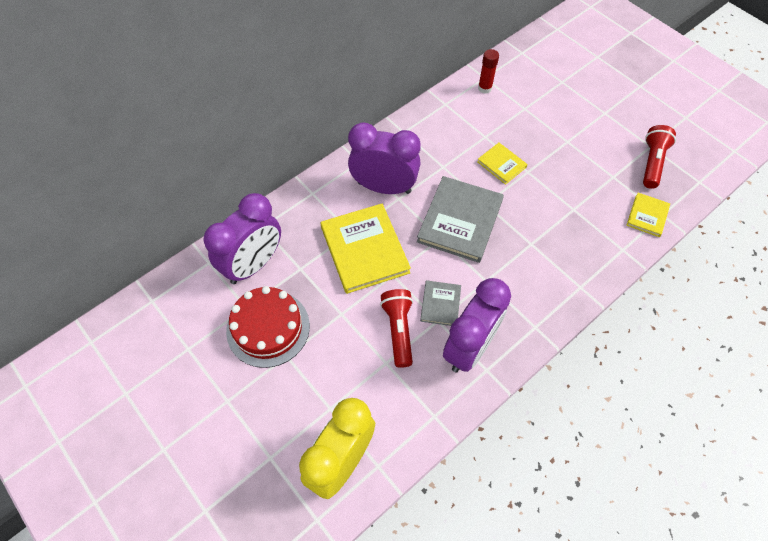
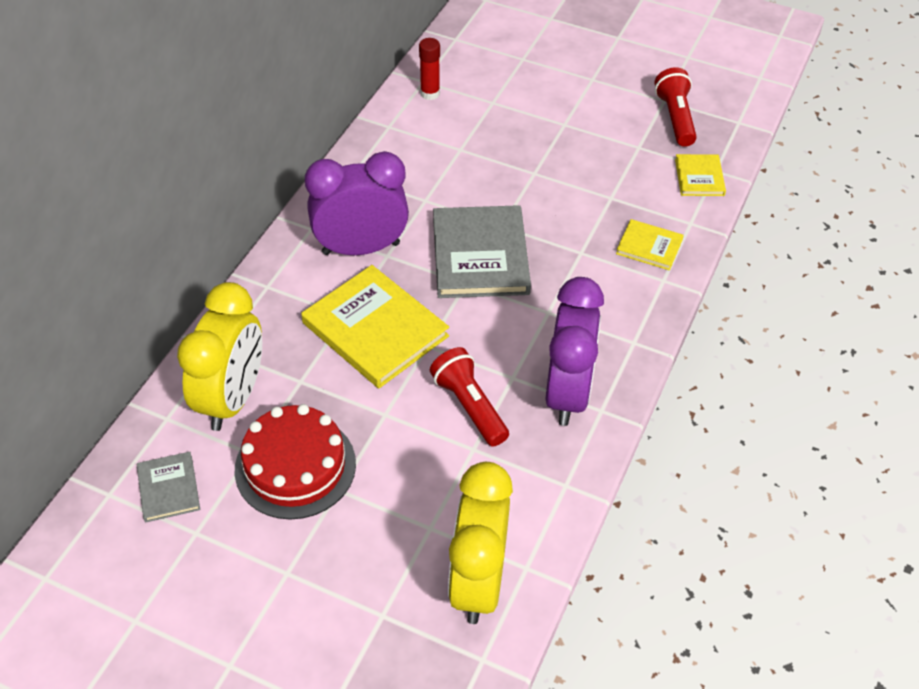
camera: 25 degrees left, 10 degrees down
purple clock [204,193,281,284] -> yellow clock [177,282,262,431]
grey book [420,280,461,326] -> grey book moved to [137,452,200,522]
yellow book [477,143,528,185] -> yellow book moved to [616,219,684,270]

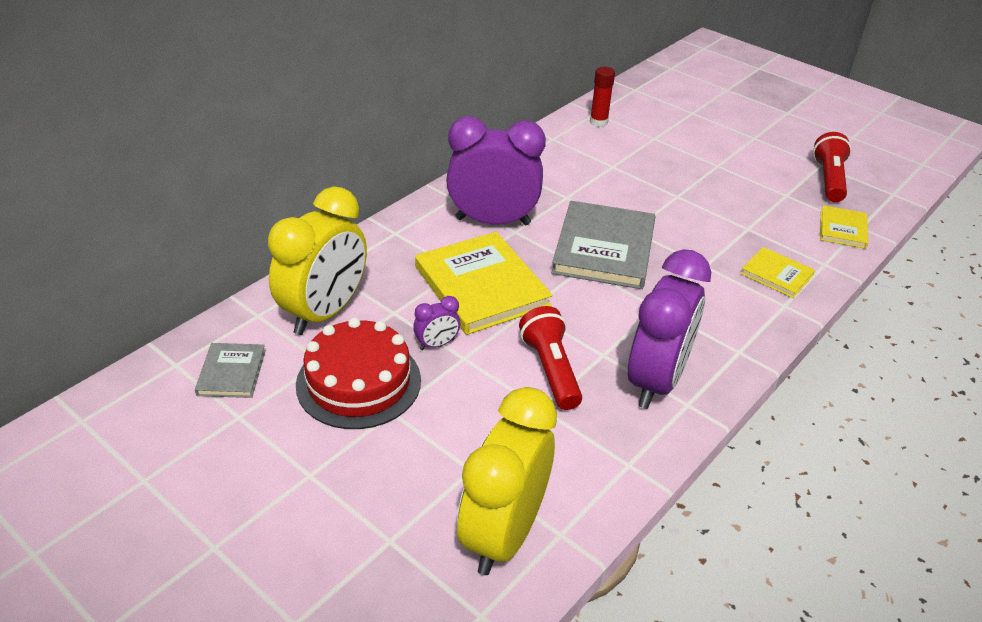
camera: 15 degrees right, 10 degrees down
none -> purple clock [413,296,460,350]

